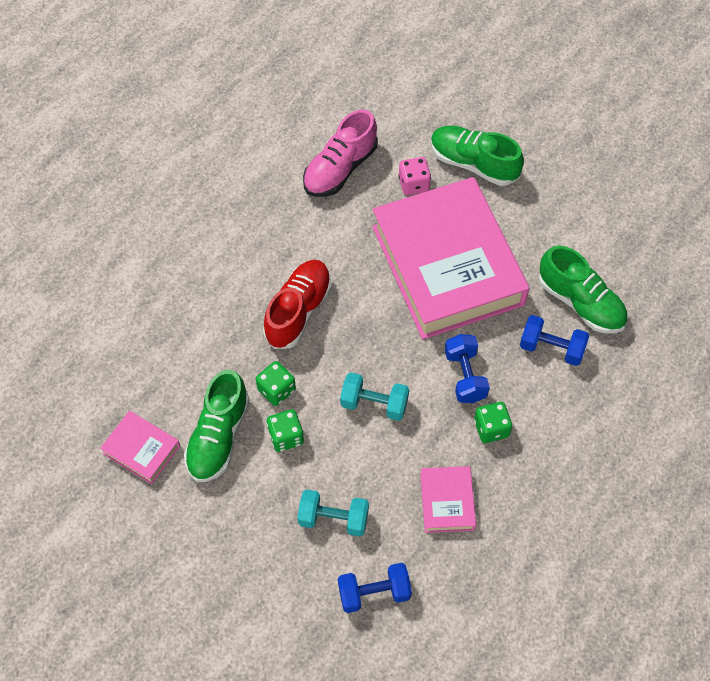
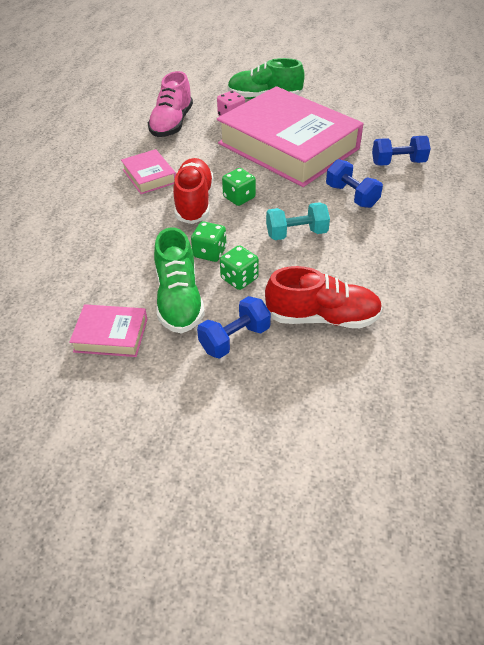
camera: 25 degrees left, 15 degrees down
turquoise dumbbell [297,489,369,537] -> red shoe [265,266,383,328]
blue dumbbell [338,563,412,613] -> blue dumbbell moved to [197,296,271,359]
pink book [420,466,476,533] -> pink book moved to [121,149,176,194]
green dice [474,402,512,443] -> green dice moved to [222,168,256,206]
green shoe [538,246,628,333] -> none

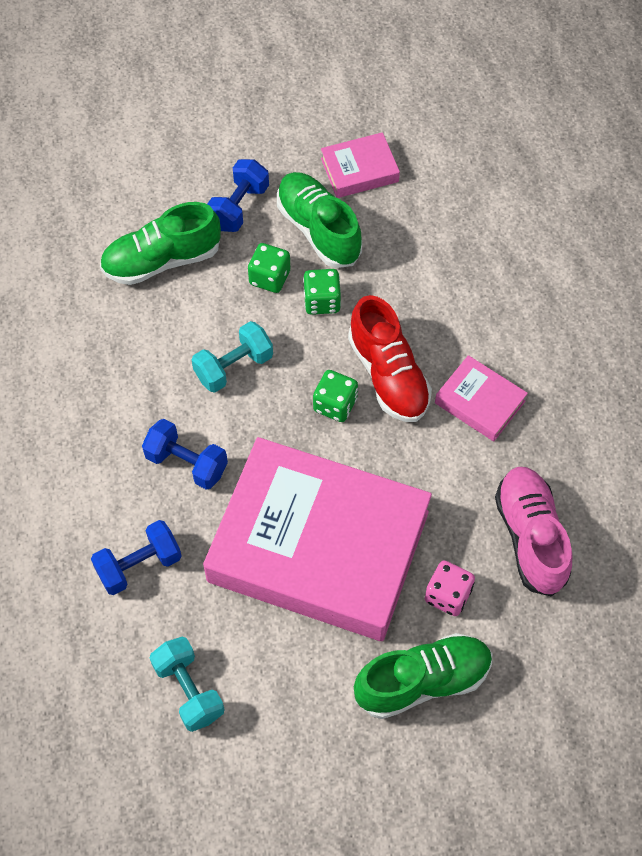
camera: 155 degrees right, 15 degrees up
red shoe [265,266,383,328] -> green shoe [100,202,221,285]
none -> turquoise dumbbell [150,637,225,732]

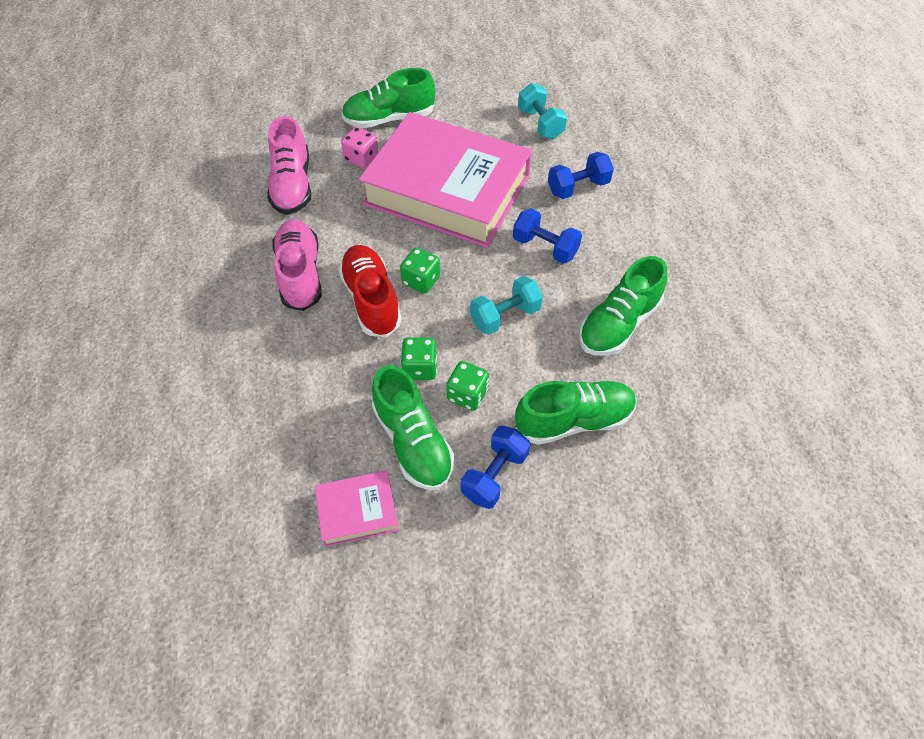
camera: 175 degrees left, 5 degrees down
pink book [435,355,528,441] -> pink shoe [272,220,322,311]
none -> green shoe [579,256,667,356]

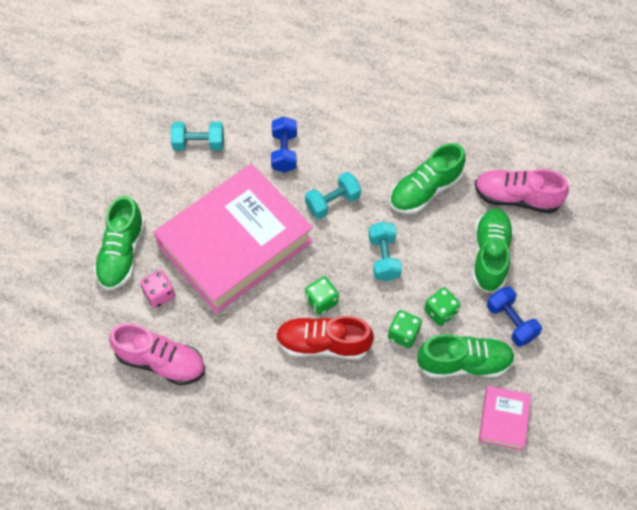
camera: 65 degrees left, 5 degrees up
pink shoe [272,220,322,311] -> pink shoe moved to [475,169,569,213]
blue dumbbell [513,208,582,264] -> turquoise dumbbell [305,172,361,219]
green shoe [579,256,667,356] -> green shoe turned 75 degrees clockwise [390,143,466,214]

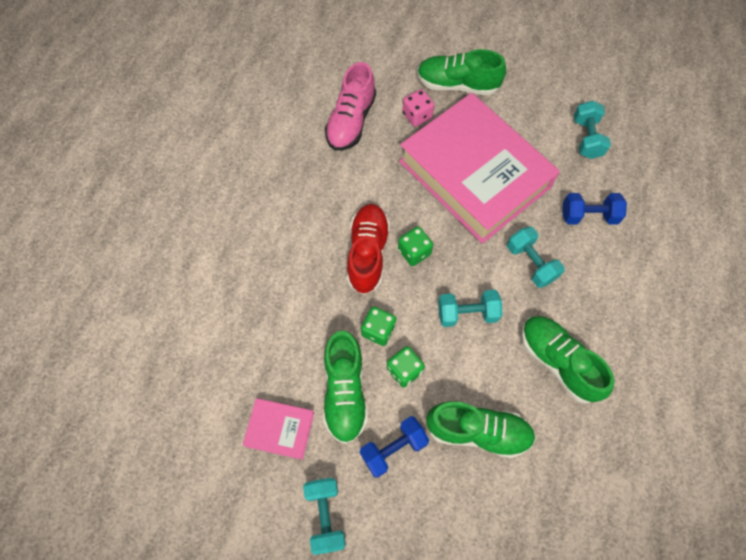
camera: 90 degrees right, 5 degrees up
pink shoe [475,169,569,213] -> none
none -> turquoise dumbbell [303,478,346,555]

